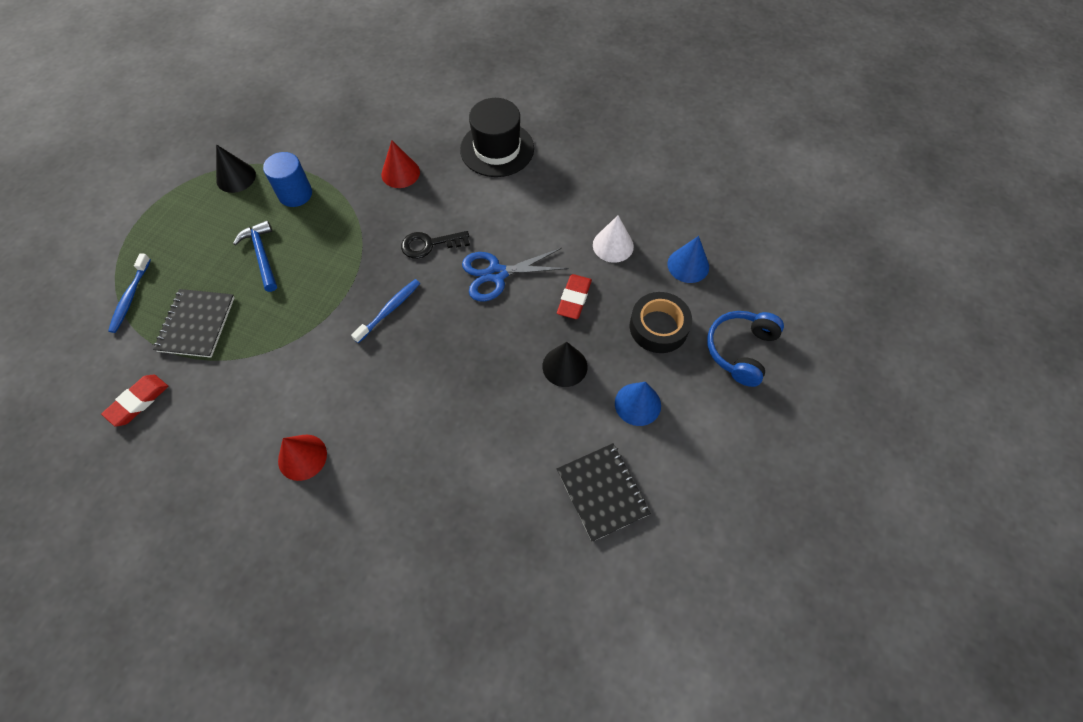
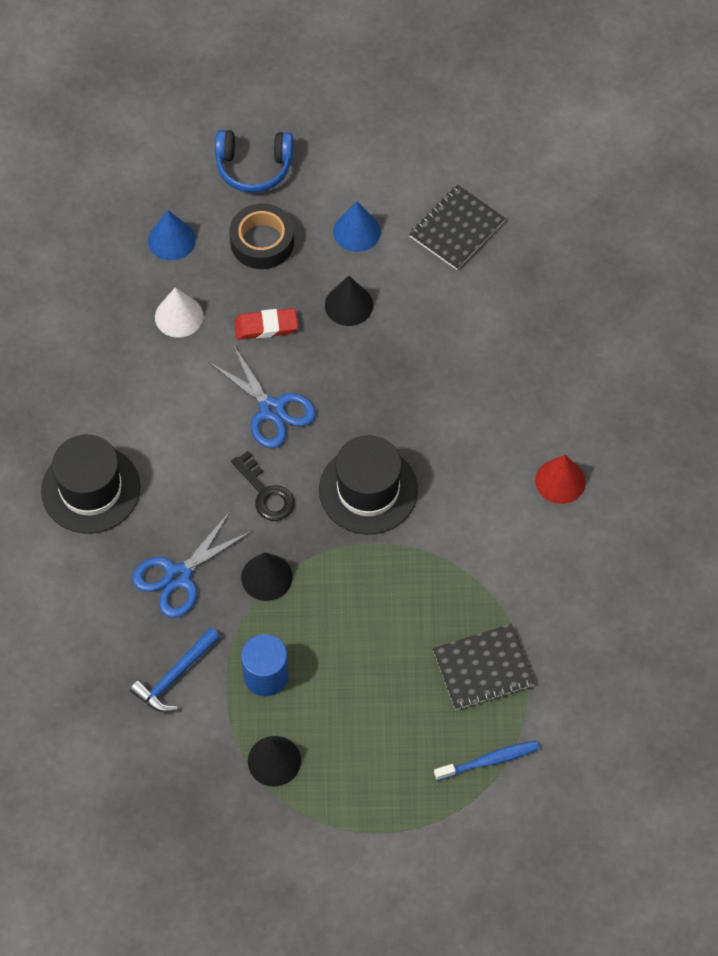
camera: 115 degrees left, 0 degrees up
red eraser [101,375,168,427] -> none
blue hammer [233,220,277,292] -> blue hammer moved to [130,628,220,712]
blue toothbrush [351,279,420,343] -> black hat [319,435,418,534]
red cone [381,140,420,188] -> blue scissors [132,510,252,618]
none -> black cone [241,552,293,601]

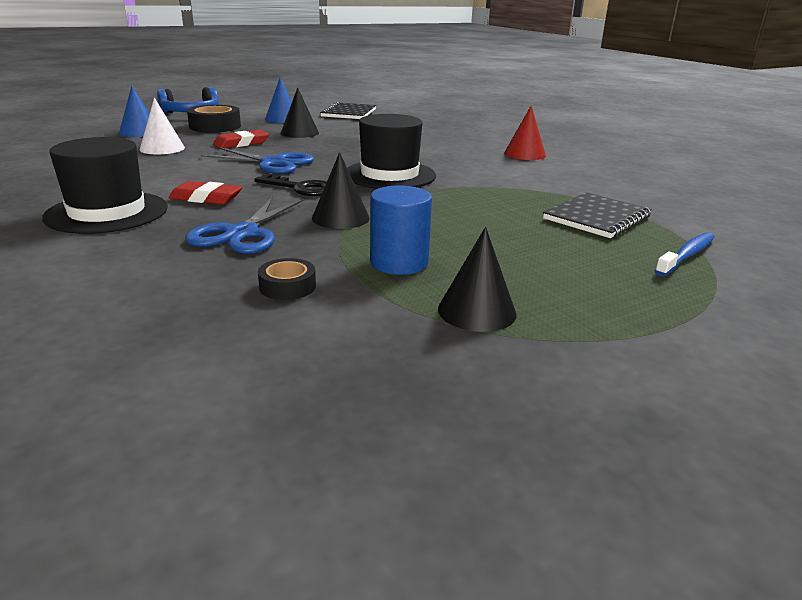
camera: 30 degrees left, 35 degrees down
blue hammer [130,628,220,712] -> black tape [258,258,316,300]
none -> red eraser [169,181,242,204]

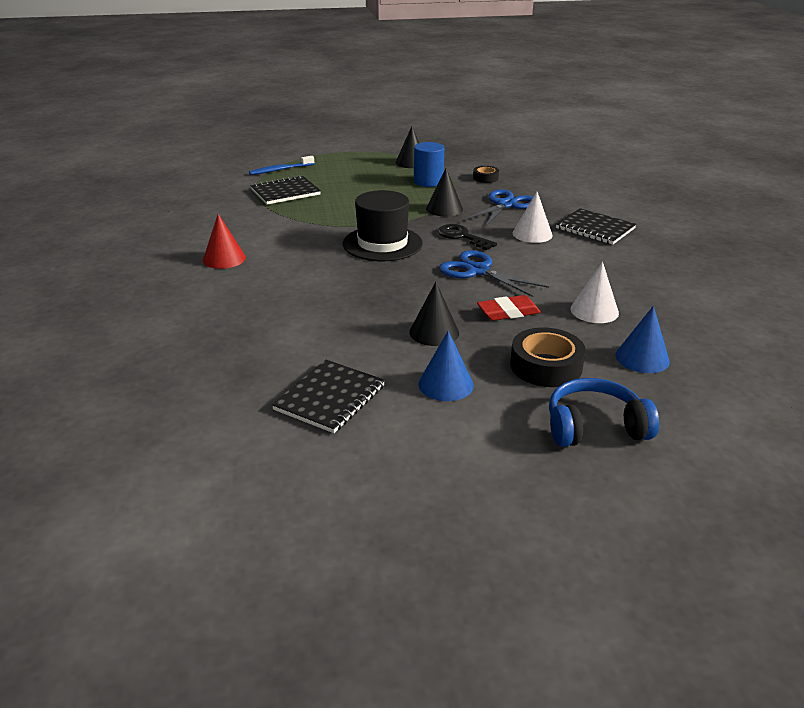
camera: 160 degrees left, 5 degrees up
black hat [42,137,168,234] -> black notebook [556,208,636,245]
red eraser [169,181,242,204] -> white cone [513,192,553,243]

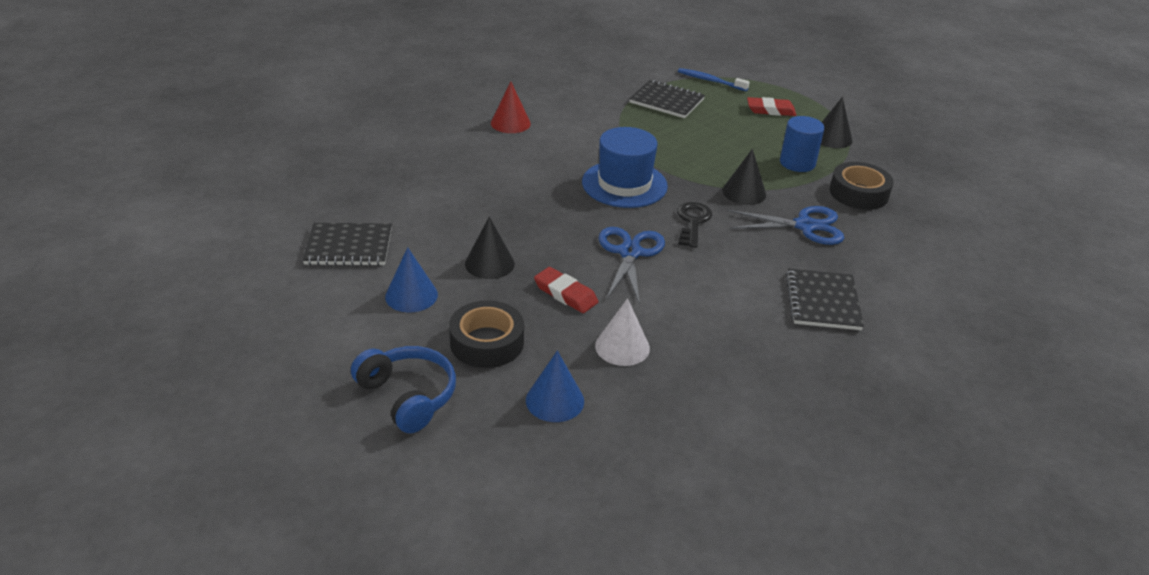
camera: 55 degrees right, 5 degrees up
black hat [343,190,423,261] -> blue hat [582,127,668,208]
black tape [473,166,499,183] -> black tape [830,162,894,210], size x1.77
white cone [513,192,553,243] -> none
none -> red eraser [747,97,796,116]

